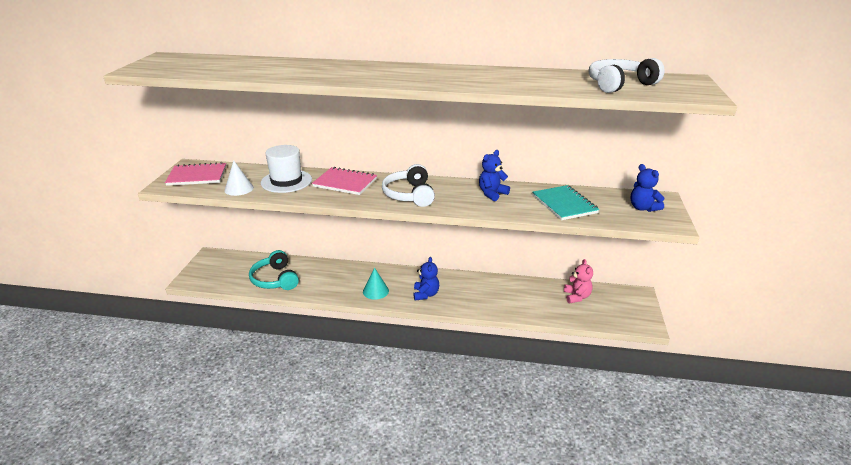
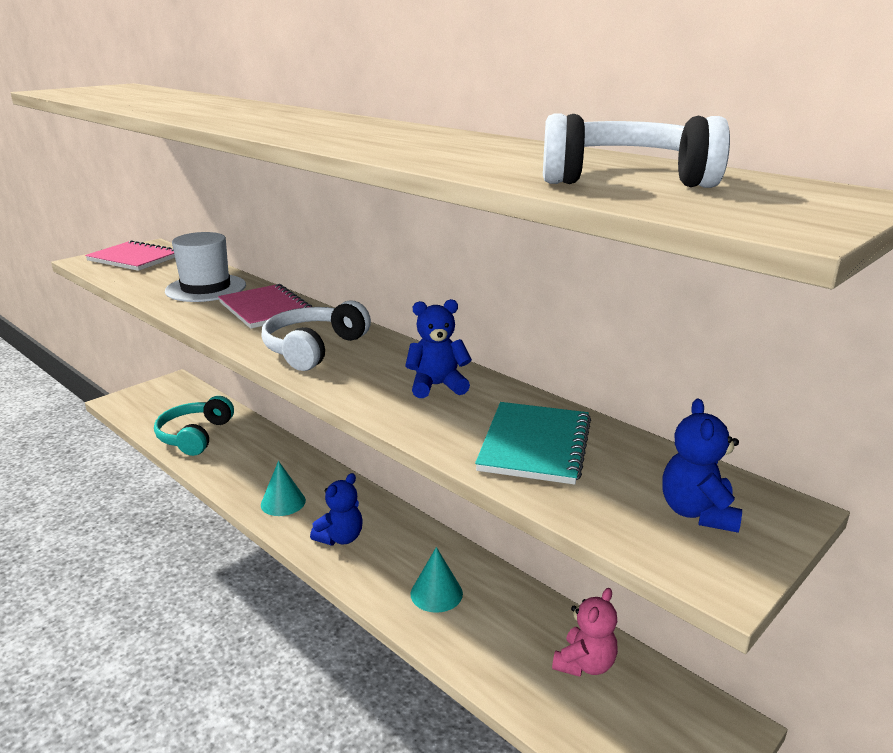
camera: 35 degrees right, 5 degrees down
white cone [224,160,254,196] -> none
none -> turquoise cone [411,547,463,613]

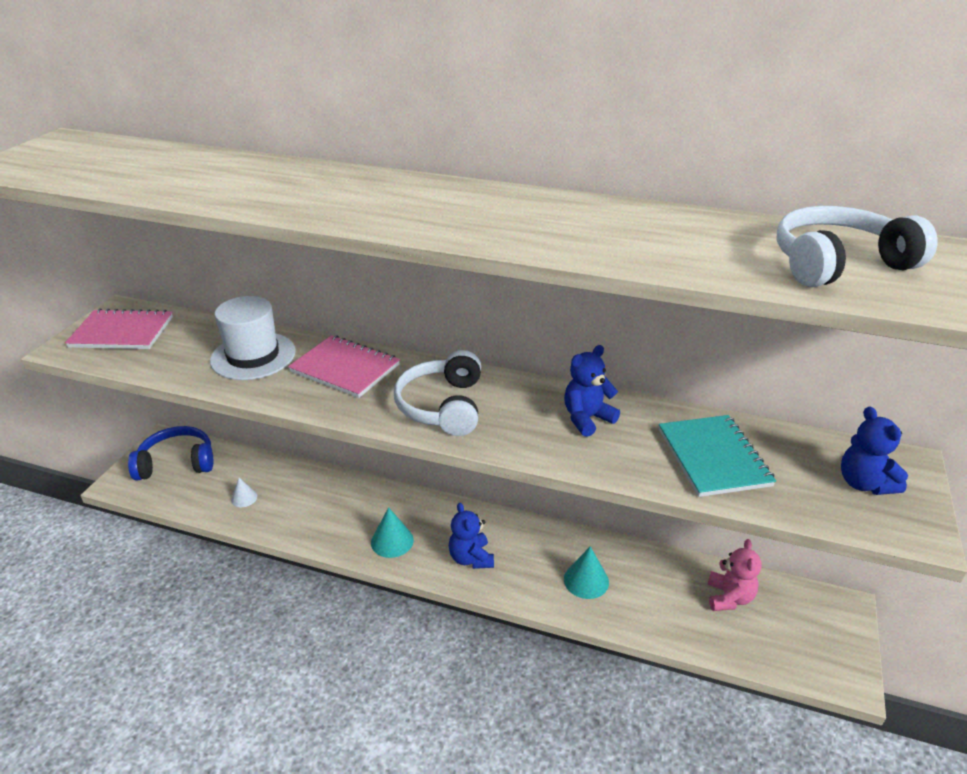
camera: 25 degrees left, 10 degrees up
turquoise headphones [154,396,234,456] -> white cone [231,478,257,507]
blue teddy bear [310,473,363,545] -> blue teddy bear turned 150 degrees clockwise [449,503,494,569]
none -> blue headphones [128,426,213,481]

